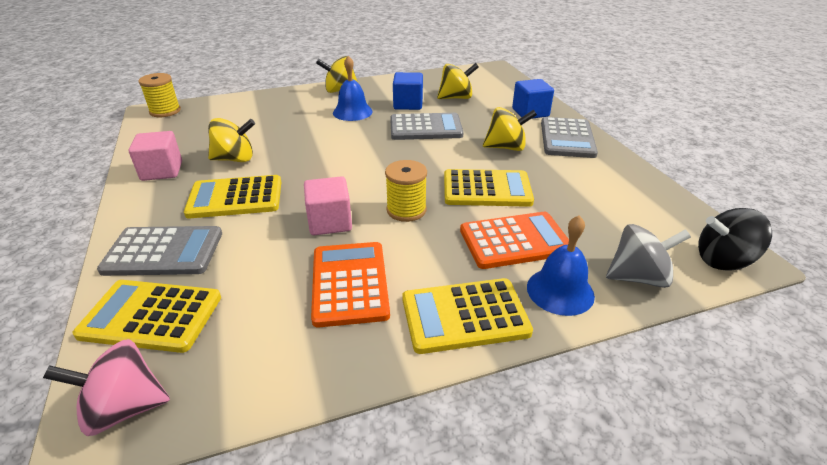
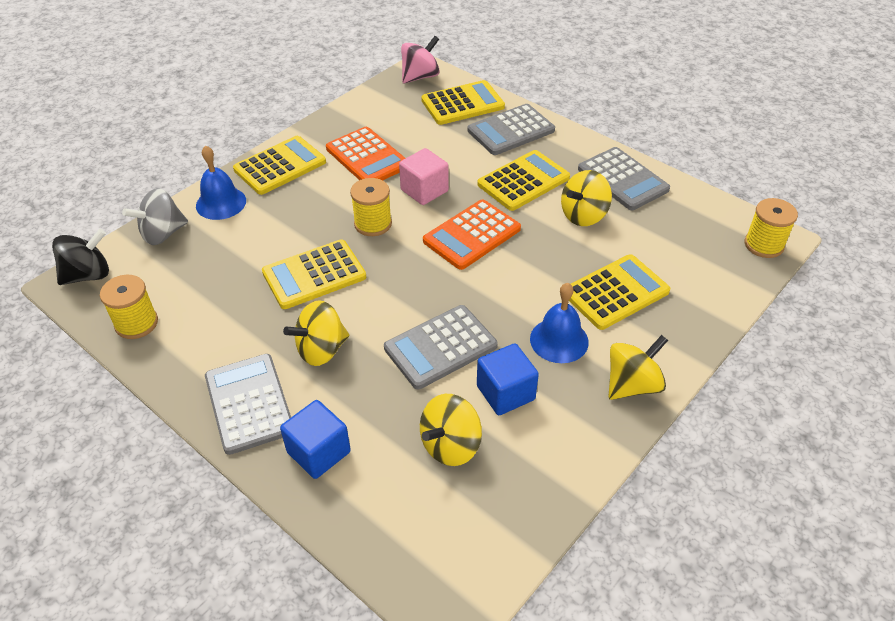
camera: 150 degrees right, 10 degrees up
pink cube [129,131,182,181] -> grey calculator [578,147,670,210]
orange calculator [460,212,569,269] -> orange calculator moved to [423,199,521,270]
none -> yellow spool [100,275,158,339]
none -> yellow calculator [569,254,670,330]

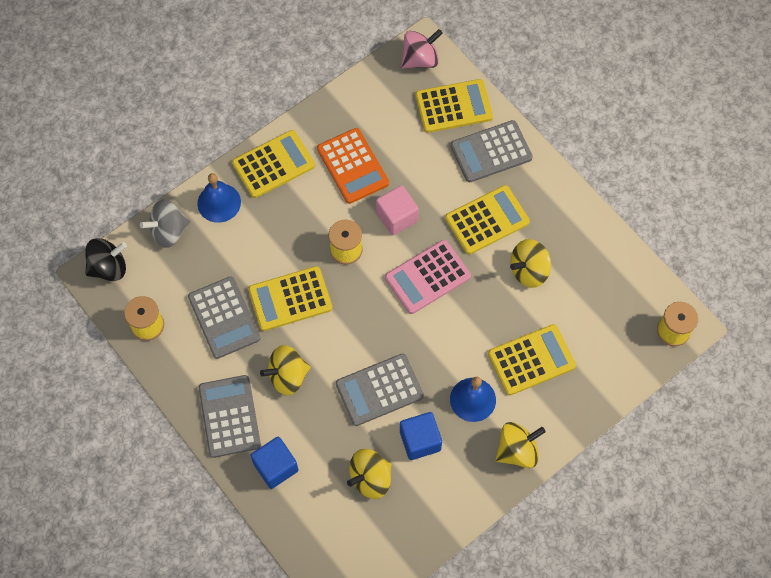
camera: 10 degrees right, 20 degrees up
orange calculator [423,199,521,270] -> pink calculator [385,240,471,314]
grey calculator [578,147,670,210] -> grey calculator moved to [188,276,260,359]

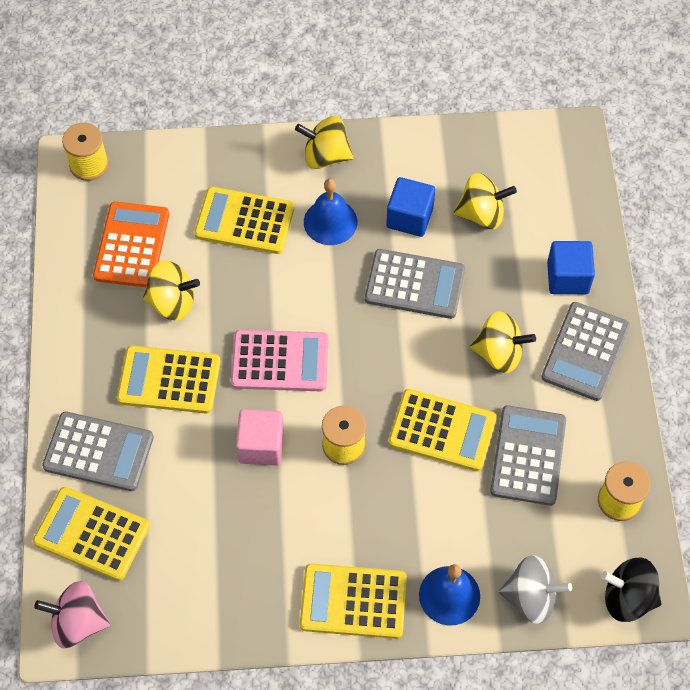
camera: 145 degrees left, 5 degrees down
orange calculator [317,128,389,204] -> orange calculator moved to [93,202,169,287]

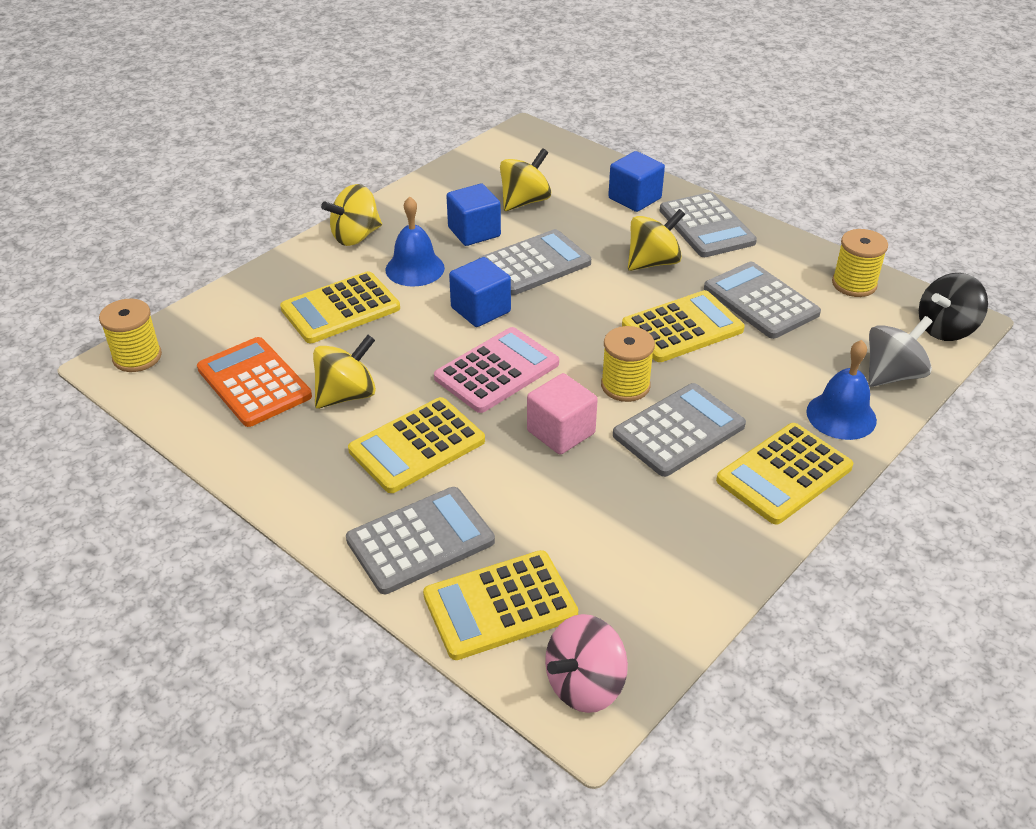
camera: 45 degrees left, 20 degrees down
none -> blue cube [449,257,511,327]
none -> grey calculator [613,383,746,477]

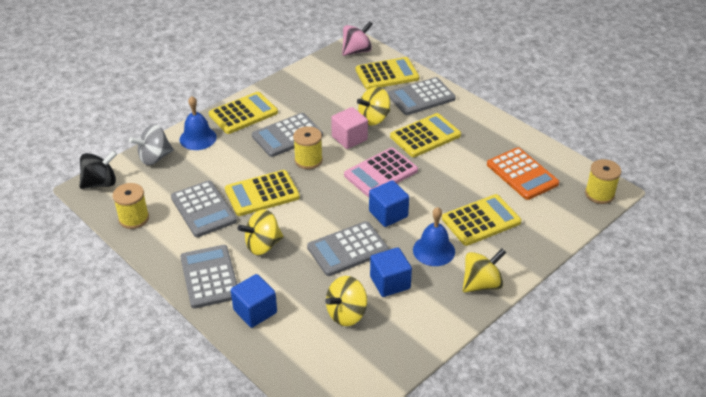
camera: 175 degrees left, 0 degrees up
yellow spinning top [313,335,376,409] -> yellow spinning top moved to [357,87,390,126]

